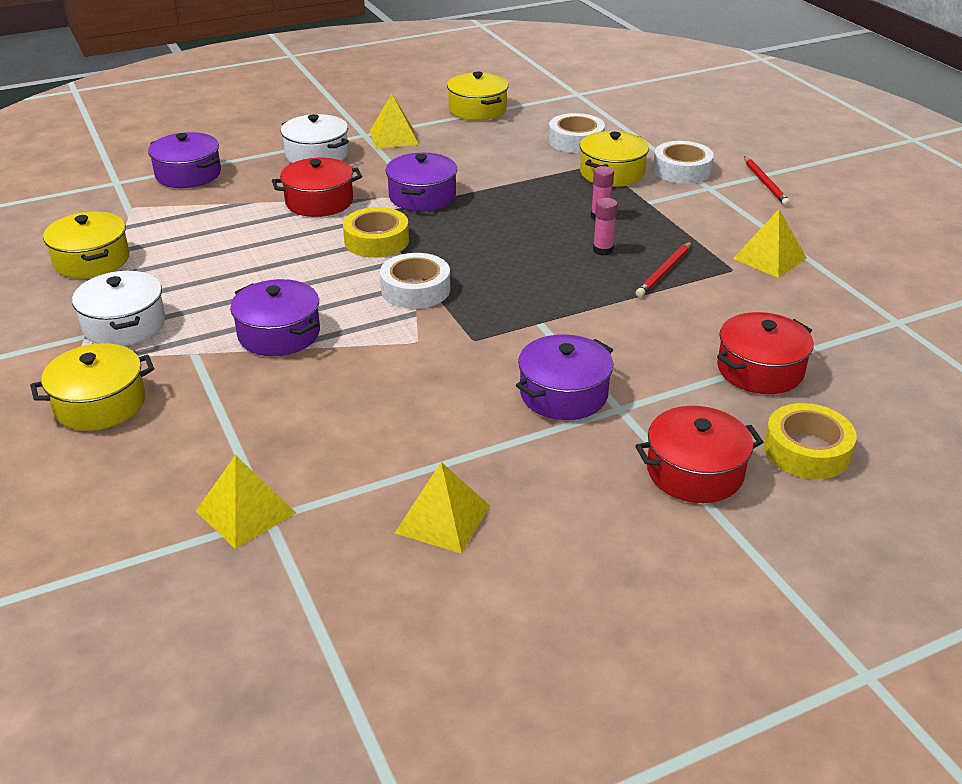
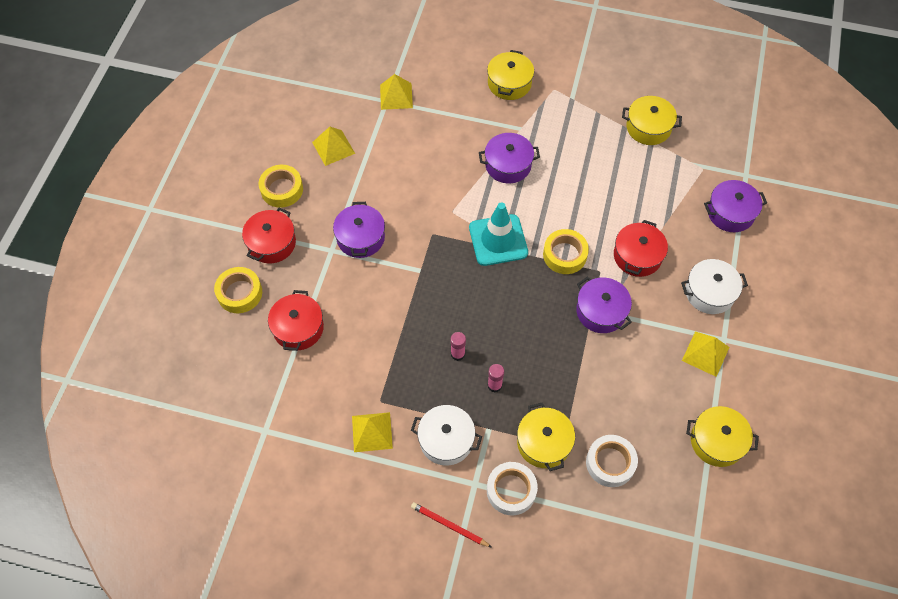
camera: 130 degrees right, 25 degrees up
white pot [72,271,165,346] -> white pot moved to [411,405,482,466]
white tape [380,253,450,309] -> turquoise traffic cone [469,202,528,266]
red pencil [636,242,692,297] -> none
none -> yellow tape [259,165,303,208]

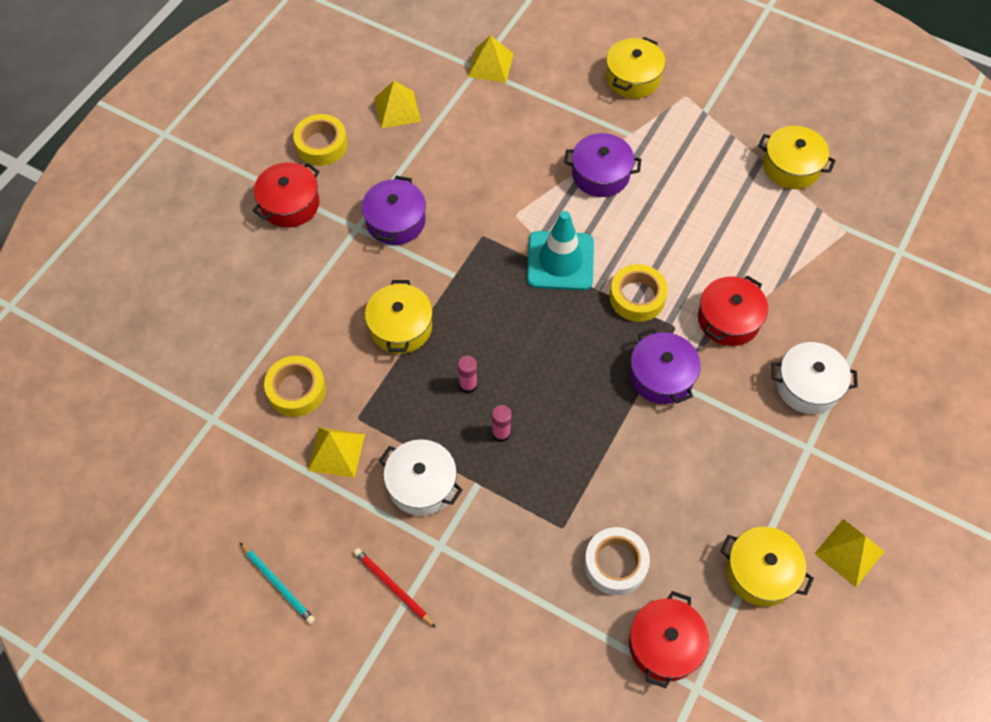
camera: 15 degrees right, 0 degrees up
yellow tape [214,267,262,313] -> yellow tape moved to [264,356,326,417]
red pot [268,290,324,351] -> red pot moved to [629,591,709,688]
white tape [487,462,538,515] -> none
yellow pot [517,403,575,471] -> yellow pot moved to [365,280,433,354]
yellow pyramid [682,331,729,377] -> yellow pyramid moved to [814,519,884,587]
purple pot [704,180,767,232] -> none
none -> turquoise pencil [240,543,315,624]

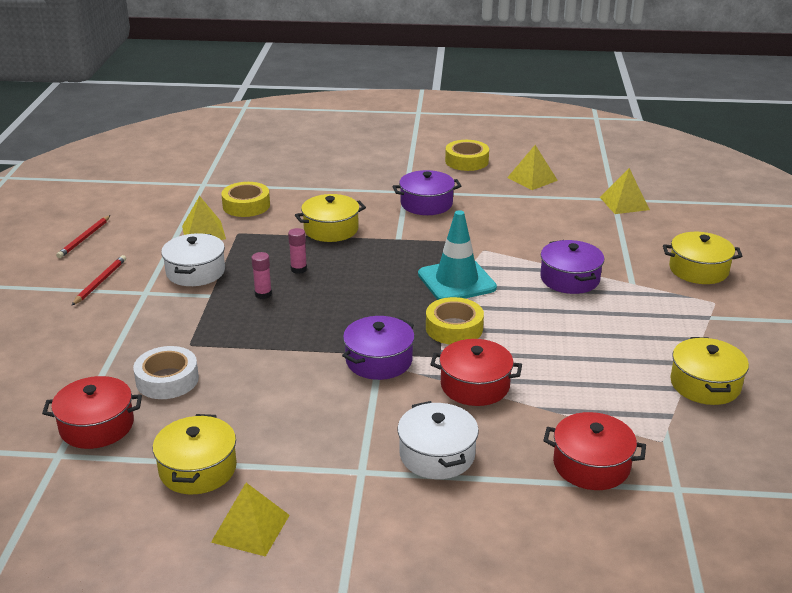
camera: 65 degrees right, 30 degrees down
turquoise pencil [240,543,315,624] -> red pencil [56,215,111,258]
red pot [253,163,320,228] -> red pot moved to [543,412,646,490]

